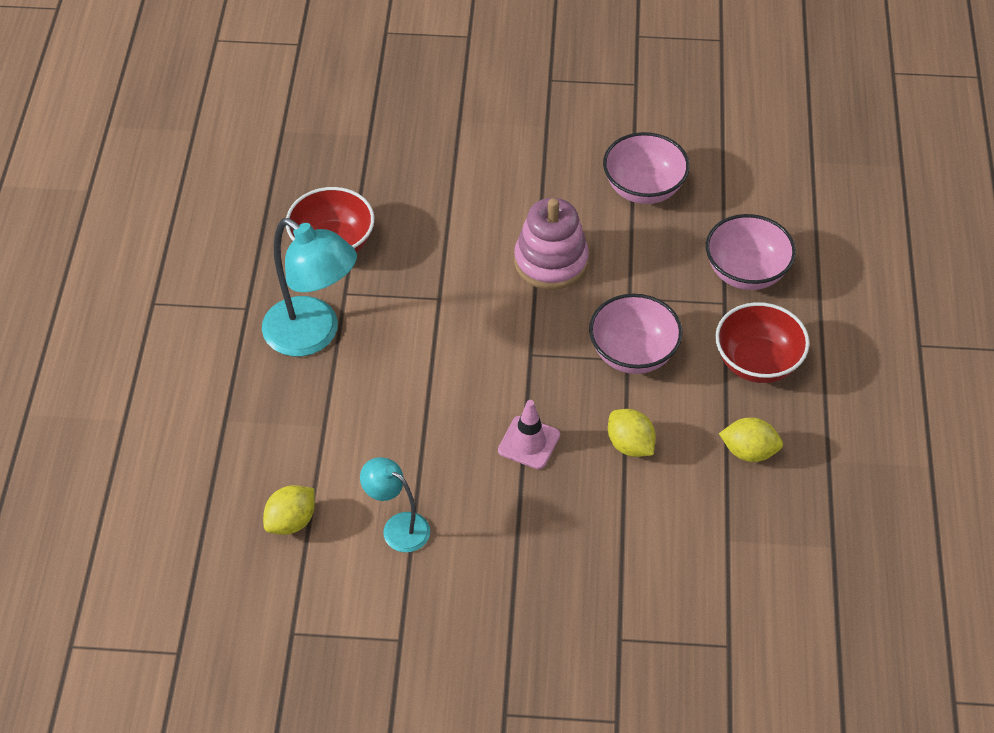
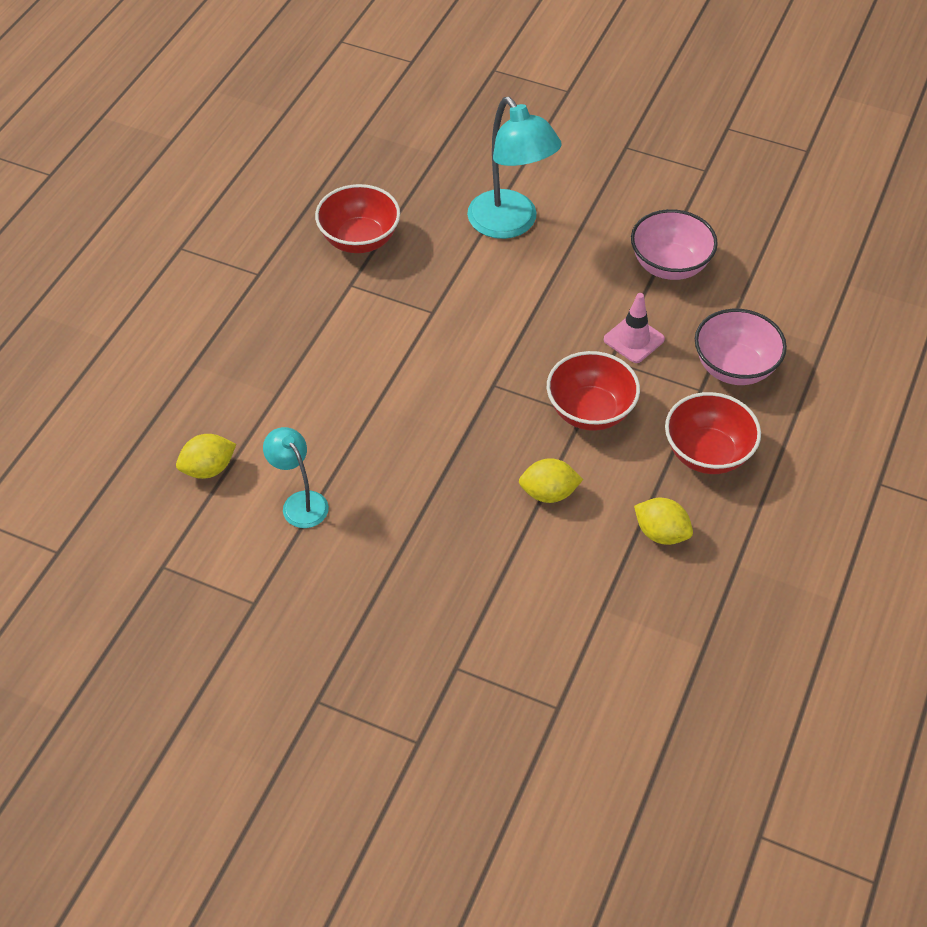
camera: 20 degrees right, 0 degrees up
turquoise lamp [262,218,357,356] -> turquoise lamp moved to [467,97,562,239]
pink traffic cone [498,400,560,469] -> pink traffic cone moved to [604,293,665,363]
pink stacking toy [514,198,589,290] -> none
pink bowl [589,294,683,374] -> red bowl [547,351,640,431]
yellow lemon [608,409,656,457] -> yellow lemon turned 75 degrees counterclockwise [519,458,583,503]

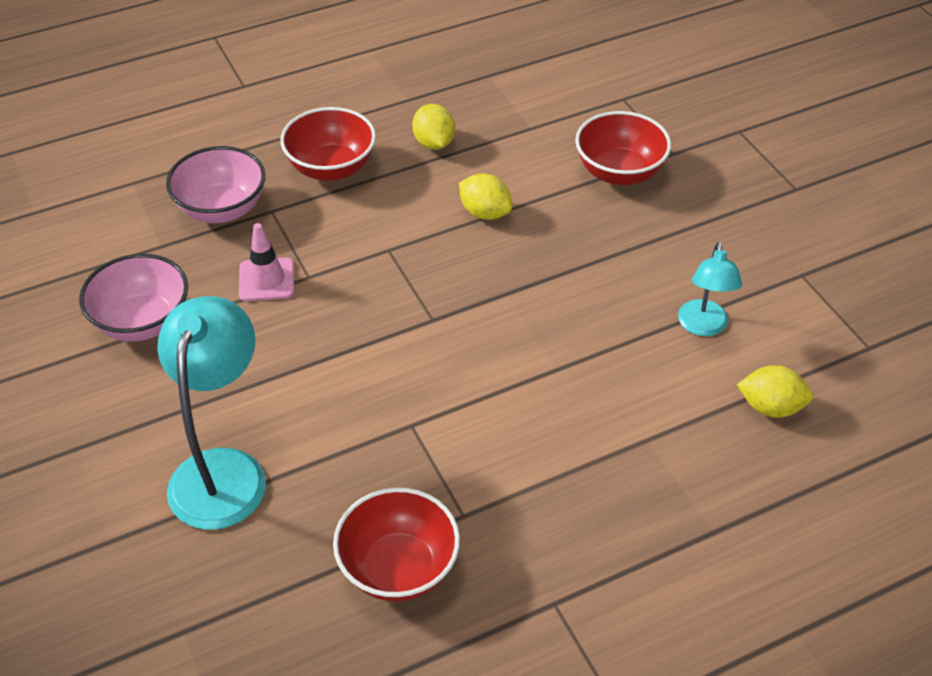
camera: 140 degrees left, 5 degrees down
red bowl [547,351,640,431] -> red bowl moved to [575,111,671,185]

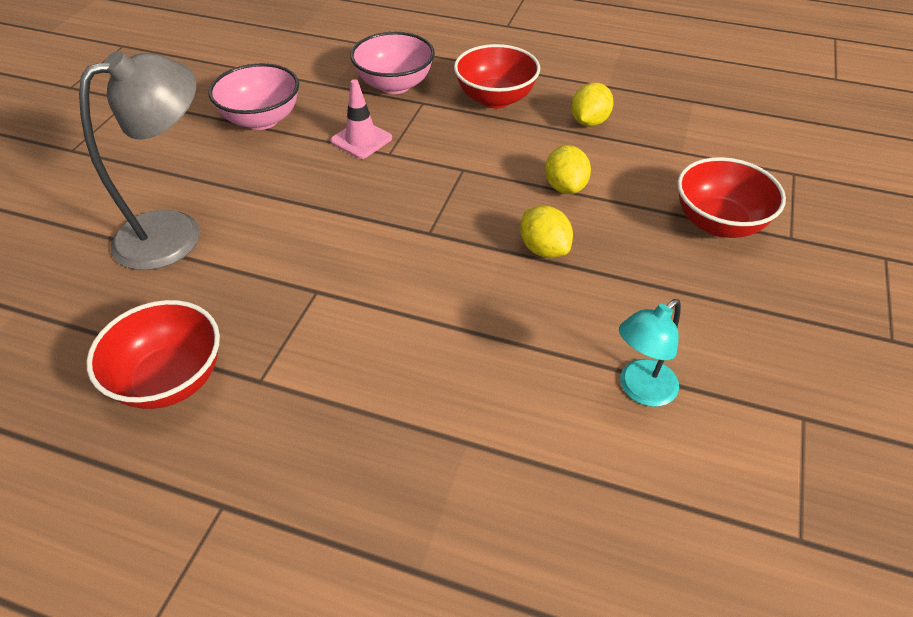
camera: 45 degrees right, 0 degrees up
turquoise lamp [157,296,266,530] -> grey lamp [79,51,200,270]
yellow lemon [737,365,813,418] -> yellow lemon moved to [520,206,573,258]

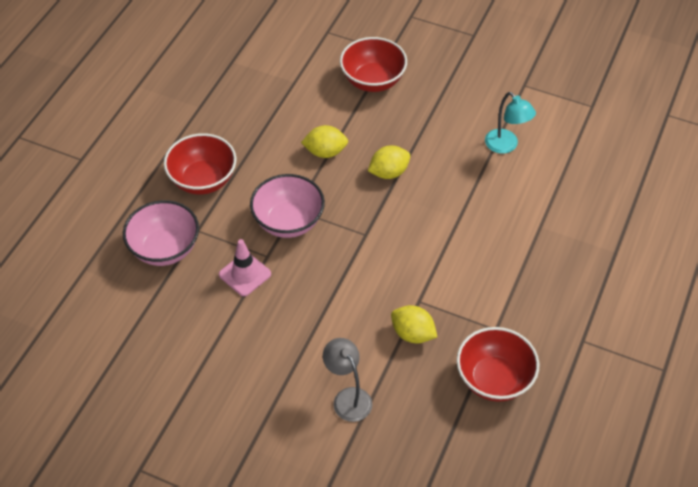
camera: 85 degrees left, 5 degrees up
grey lamp [79,51,200,270] -> grey lamp [323,338,372,422], size x0.57
pink bowl [209,63,299,130] -> pink bowl moved to [250,174,325,238]
yellow lemon [571,82,614,127] -> yellow lemon moved to [391,305,437,343]

